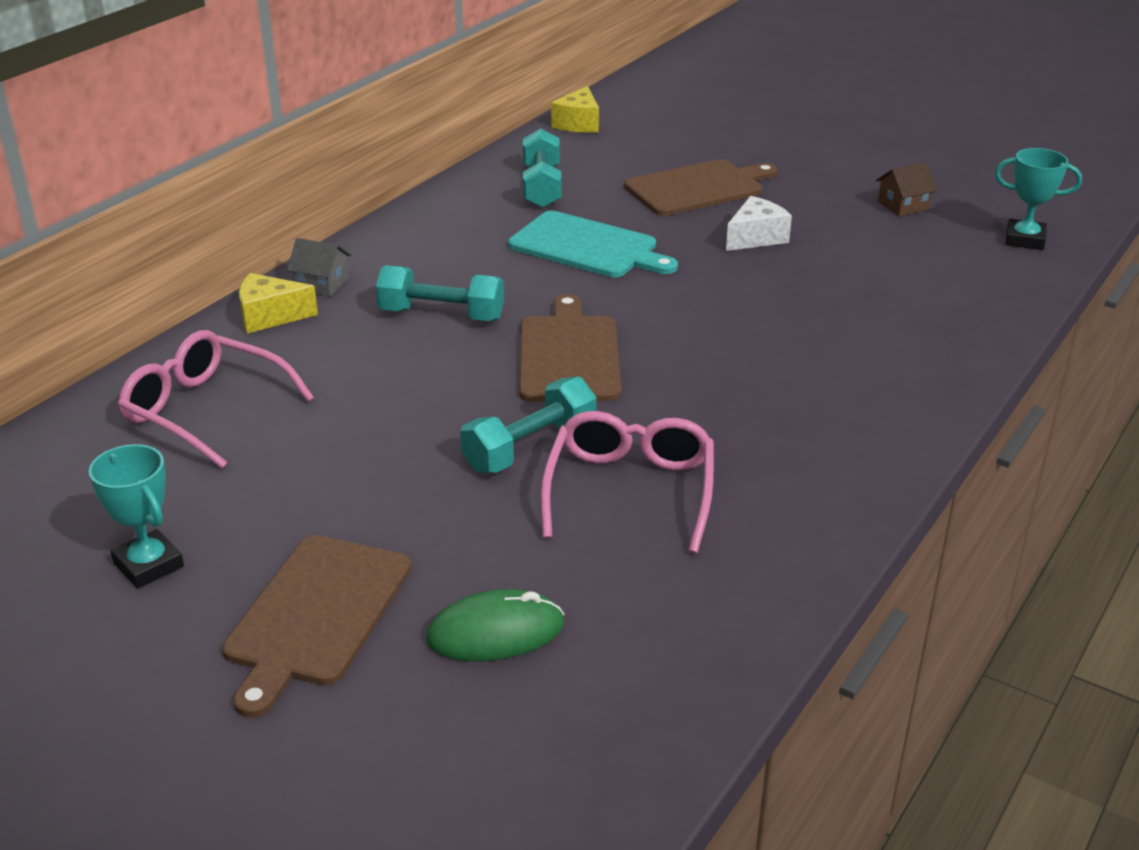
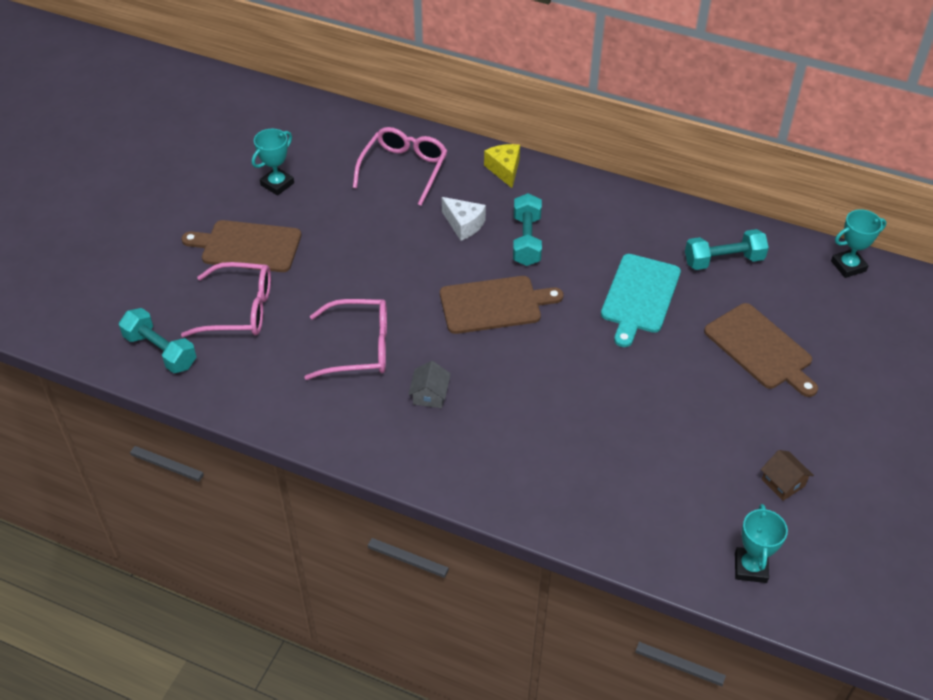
camera: 80 degrees right, 15 degrees up
grey house [287,238,351,296] -> grey house moved to [408,361,451,408]
green mouse [426,589,564,661] -> pink glasses [181,262,271,337]
turquoise dumbbell [460,376,596,473] -> turquoise dumbbell moved to [119,308,197,373]
yellow cheese [551,86,599,133] -> turquoise trophy [831,209,887,278]
white cheese [726,196,792,251] -> white cheese moved to [442,197,486,241]

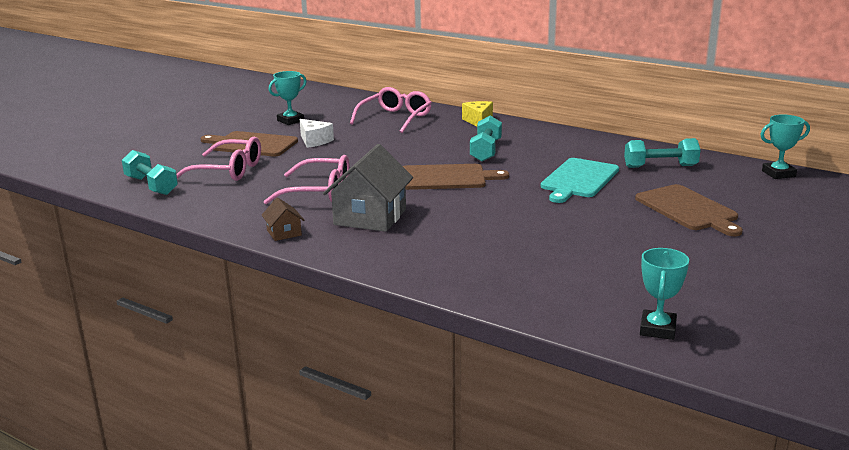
camera: 10 degrees right, 25 degrees down
grey house [408,361,451,408] -> grey house [323,144,413,232], size x2.10
white cheese [442,197,486,241] -> white cheese moved to [300,119,334,148]
brown house [761,450,814,501] -> brown house moved to [262,197,304,241]

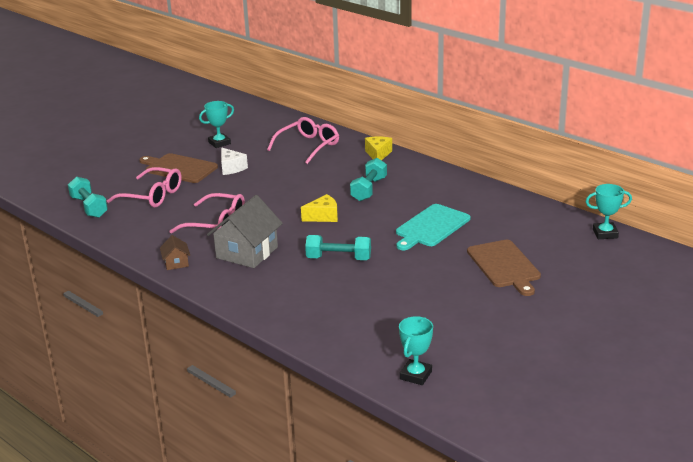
camera: 10 degrees right, 5 degrees up
brown cutting board [403,164,509,190] -> yellow cheese [301,194,338,222]
turquoise dumbbell [624,138,700,168] -> turquoise dumbbell moved to [305,235,371,260]

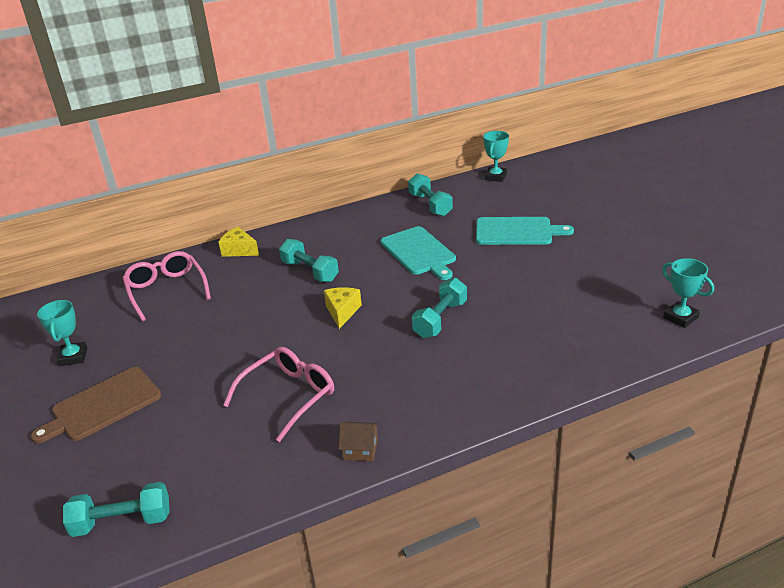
camera: 65 degrees left, 5 degrees up
pink glasses [107,167,182,207] -> none
grey house [207,195,283,268] -> none
white cheese [221,147,248,175] -> none
brown cutting board [467,240,541,296] -> turquoise cutting board [476,217,574,245]
none -> turquoise dumbbell [408,173,453,216]

